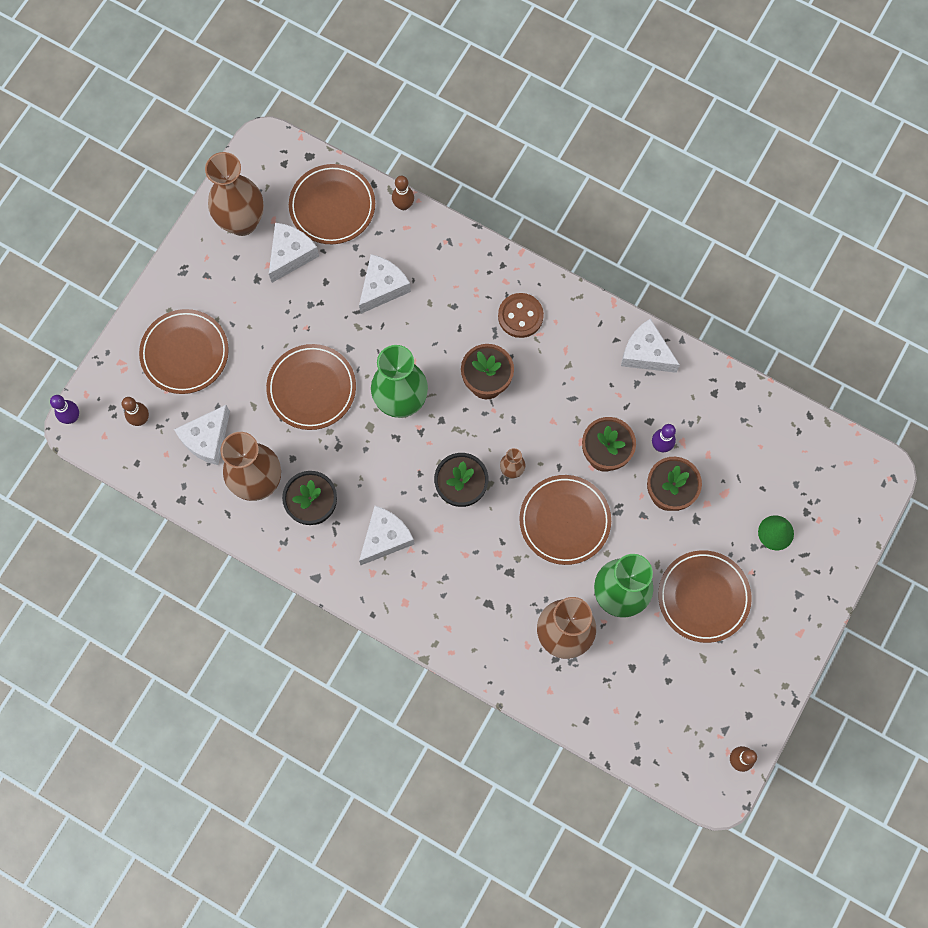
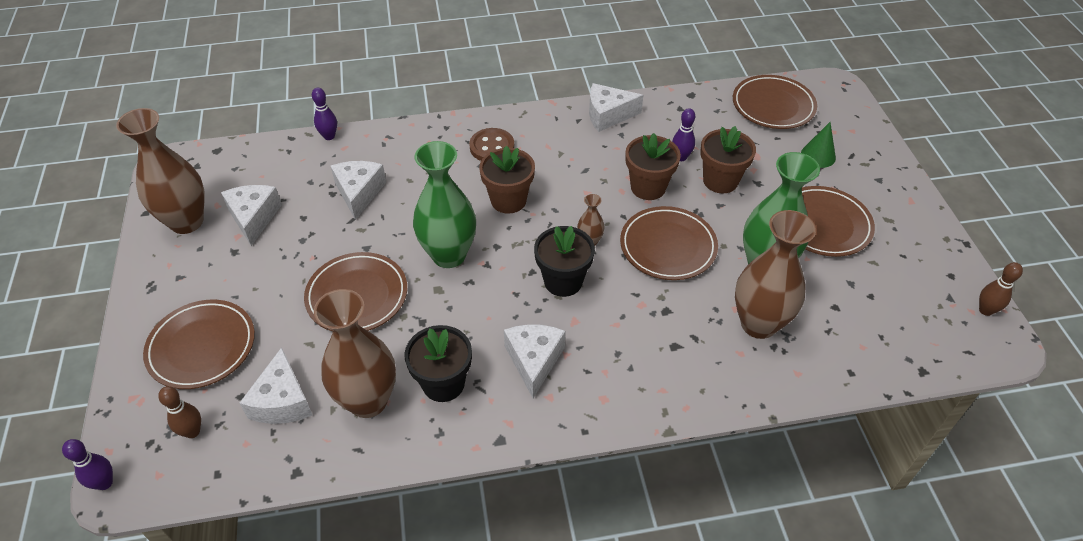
camera: 40 degrees left, 25 degrees down
brown plate [289,164,375,244] -> brown plate moved to [733,75,817,129]
brown bowling pin [392,176,414,210] -> purple bowling pin [312,88,337,140]

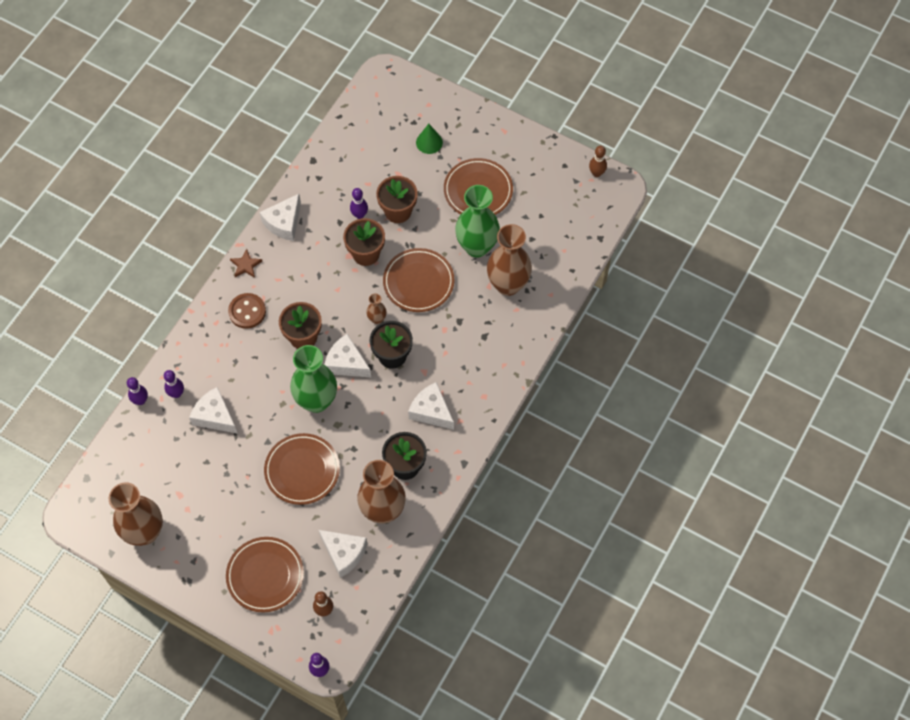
camera: 50 degrees left, 15 degrees up
white cheese [221,185,282,246] -> white cheese moved to [324,334,371,378]
brown plate [733,75,817,129] -> none
none -> purple bowling pin [164,370,184,398]
none -> brown star [230,249,262,278]

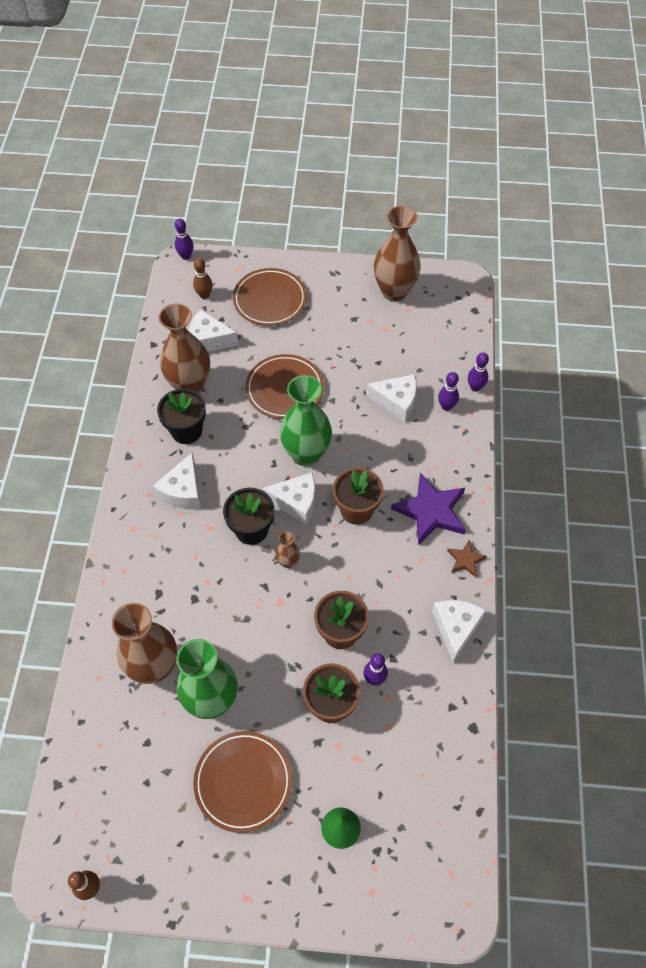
camera: 155 degrees right, 5 degrees down
brown button [228,293,266,329] -> purple star [391,473,466,545]
brown plate [383,248,454,312] -> none
white cheese [408,382,454,430] -> white cheese turned 90 degrees clockwise [153,453,201,509]

